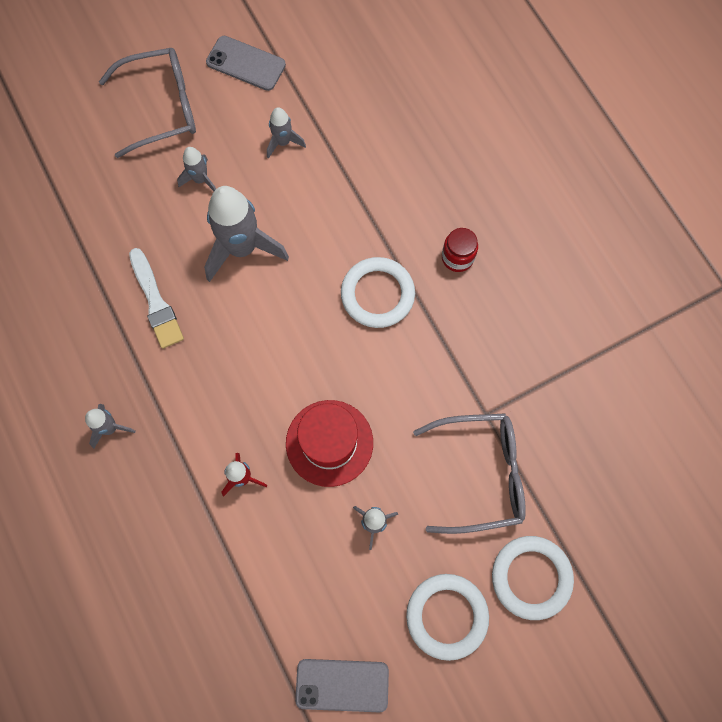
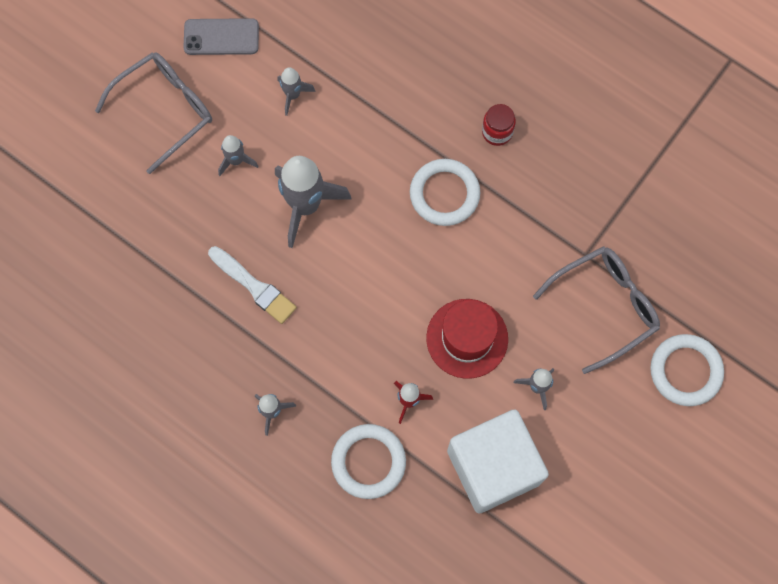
camera: 25 degrees left, 0 degrees up
grey phone [295,659,389,713] -> none
white ring [406,574,489,661] -> white ring moved to [331,424,406,499]
none -> white cube [447,409,549,514]

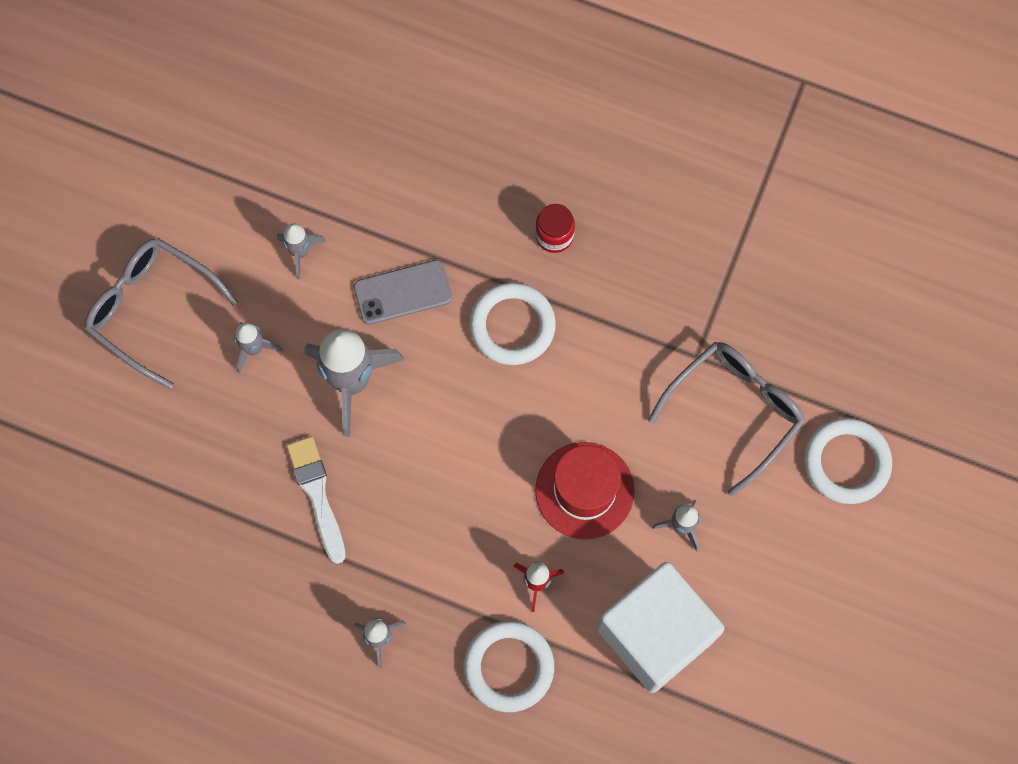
camera: 15 degrees left, 0 degrees up
grey glasses [95,52,212,174] -> grey glasses turned 90 degrees counterclockwise [85,238,238,389]
grey phone [183,18,259,55] -> grey phone moved to [354,260,452,325]
white brush [208,246,297,324] -> white brush turned 135 degrees counterclockwise [286,436,346,564]

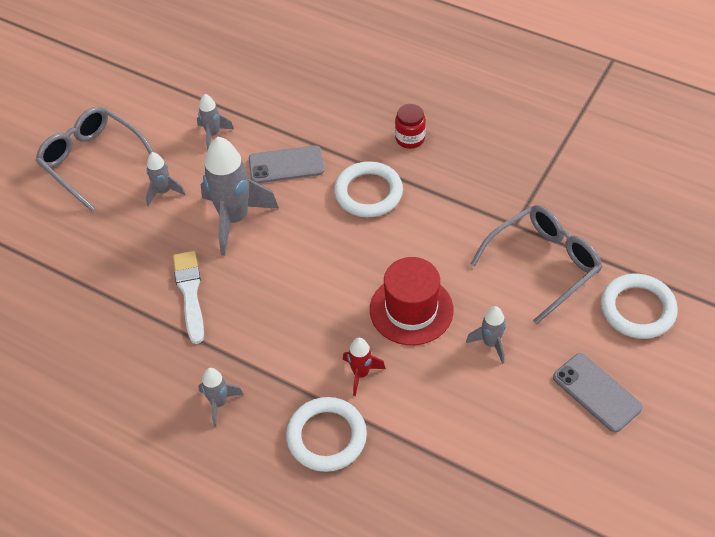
camera: 10 degrees right, 20 degrees down
white cube [597,562,725,693] -> none
none -> grey phone [553,353,642,432]

